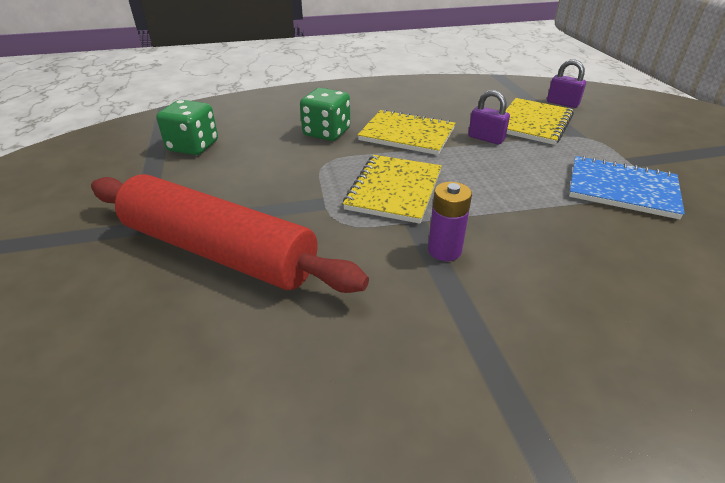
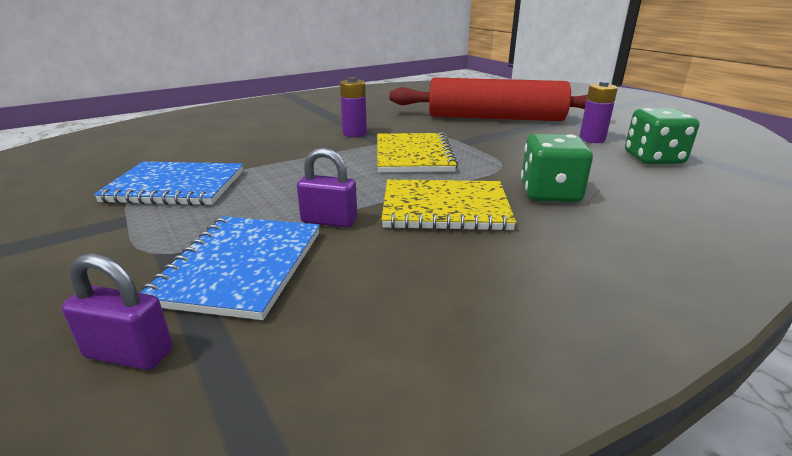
camera: 160 degrees right, 10 degrees down
yellow notebook [506,98,574,145] -> blue notebook [140,216,320,320]
none -> purple battery [579,81,618,143]

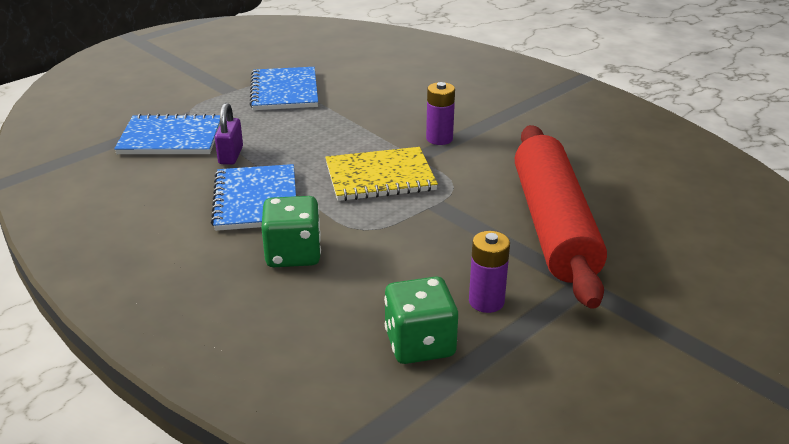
camera: 80 degrees right, 5 degrees up
purple padlock [61,254,173,370] -> none
yellow notebook [381,179,516,231] -> blue notebook [211,164,296,231]

